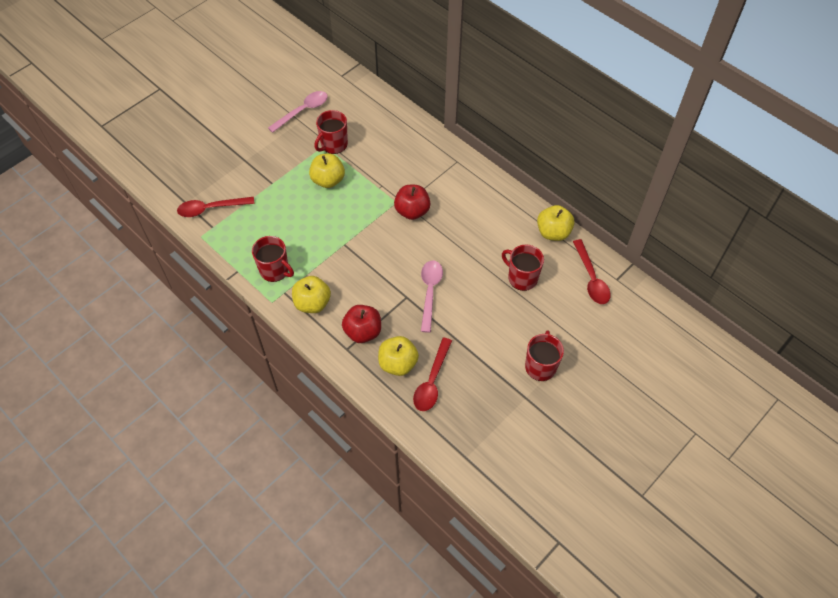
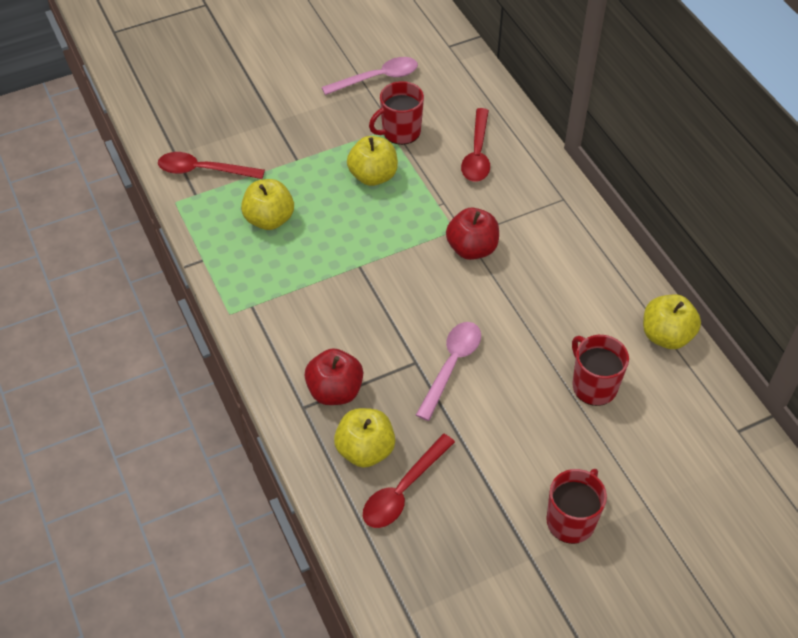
camera: 20 degrees right, 5 degrees down
red mug [252,236,294,282] -> none
yellow apple [292,276,331,313] -> yellow apple moved to [241,179,294,230]
red spoon [573,239,611,304] -> red spoon moved to [461,108,490,182]

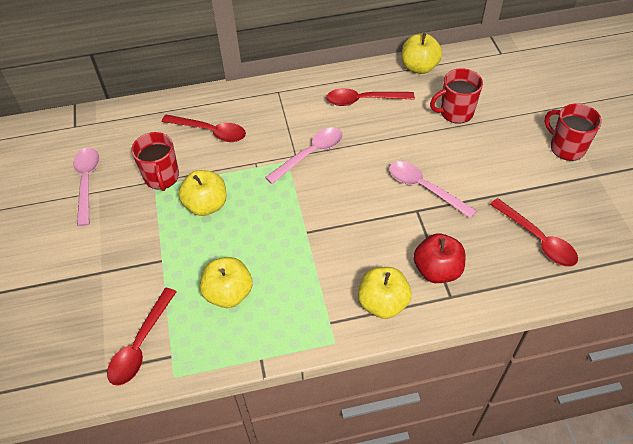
camera: 75 degrees left, 0 degrees up
yellow apple [334,408,395,468] -> yellow apple moved to [358,267,412,319]
red apple [446,208,499,260] -> pink spoon [265,127,343,184]
none -> red spoon [326,88,415,106]

